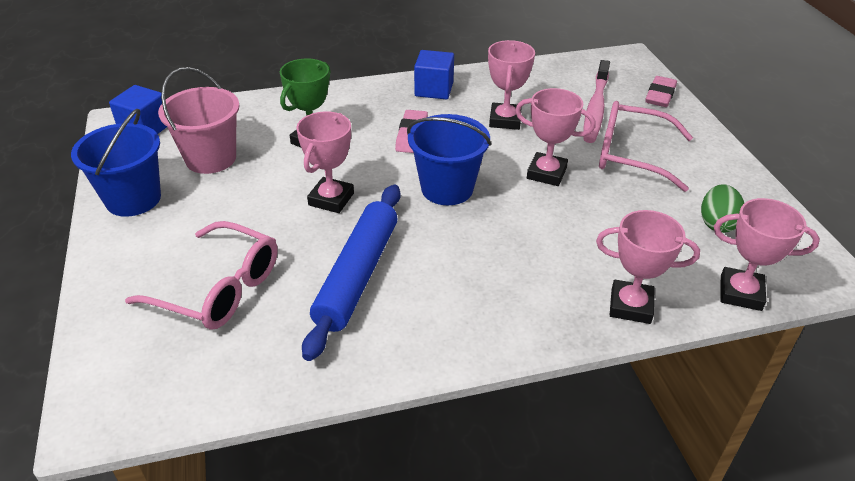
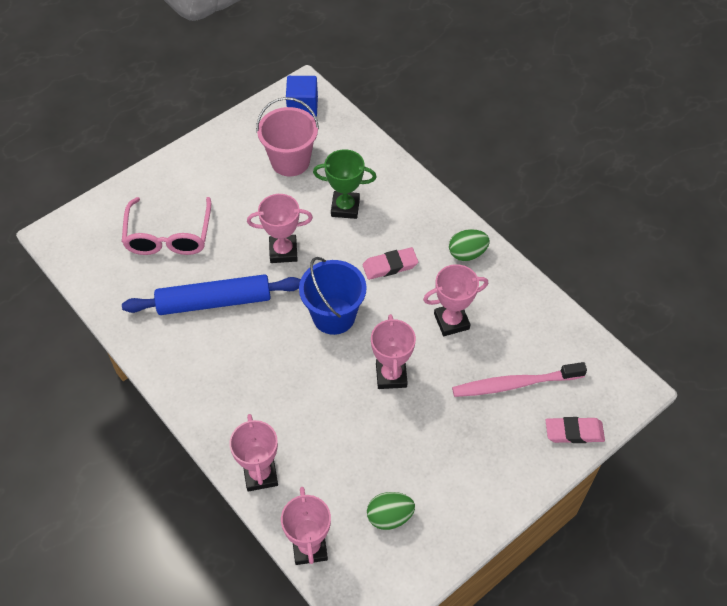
camera: 65 degrees right, 15 degrees up
blue bucket [71,109,161,217] -> none
blue cube [414,50,454,99] -> green egg [449,229,490,261]
pink glasses [599,101,693,192] -> none

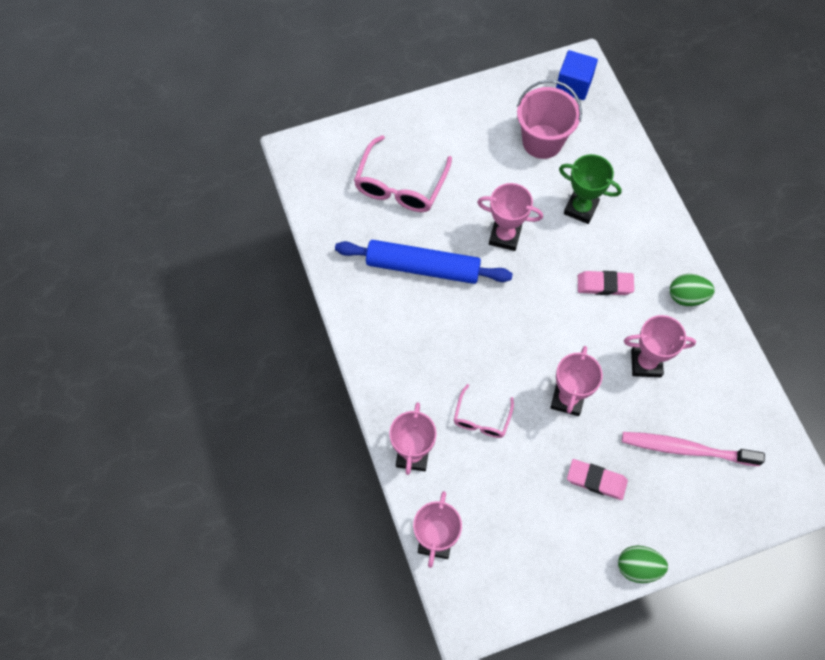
camera: 20 degrees right, 10 degrees up
blue bucket [299,257,367,335] -> none
green egg [367,492,415,530] -> green egg moved to [618,545,668,583]
pink eraser [545,417,605,443] -> pink eraser moved to [567,459,628,500]
none -> pink glasses [454,384,514,438]

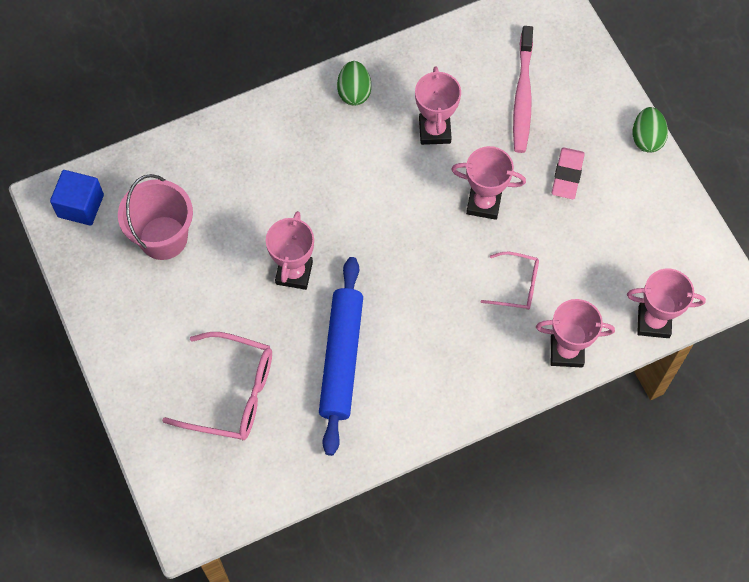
camera: 95 degrees left, 0 degrees up
green trophy [559,154,622,224] -> none
pink eraser [578,271,634,295] -> none

